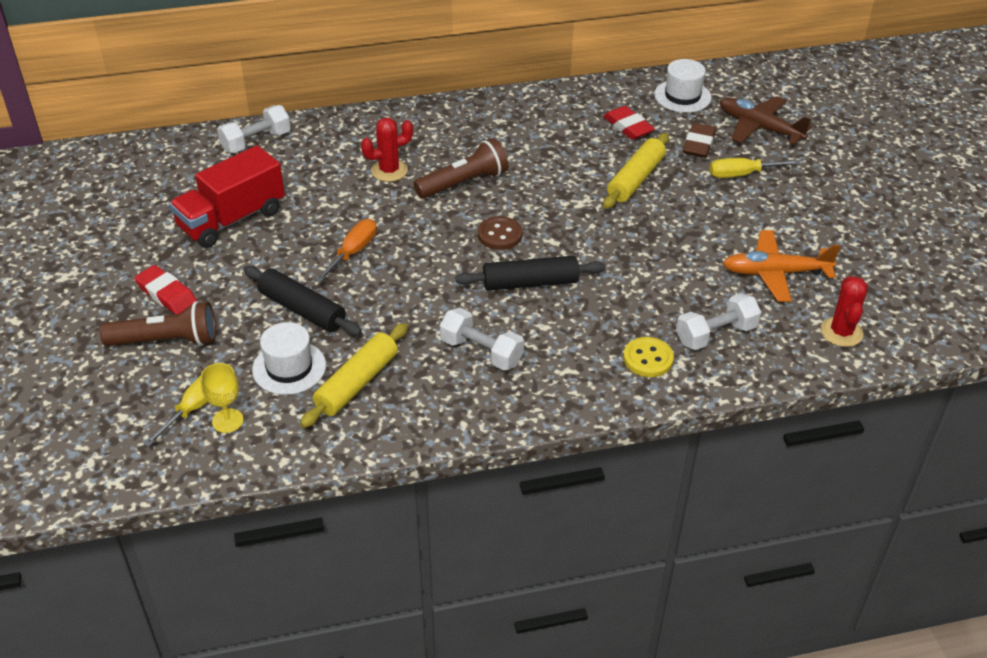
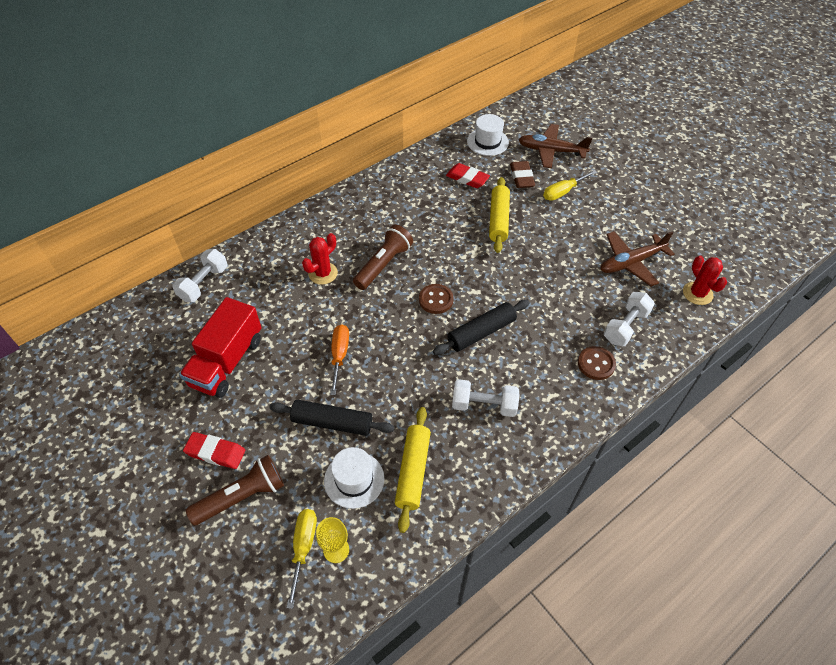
camera: 25 degrees left, 10 degrees up
yellow button [623,337,674,377] -> brown button [578,346,616,380]
orange plane [723,230,841,302] -> brown plane [601,231,675,287]

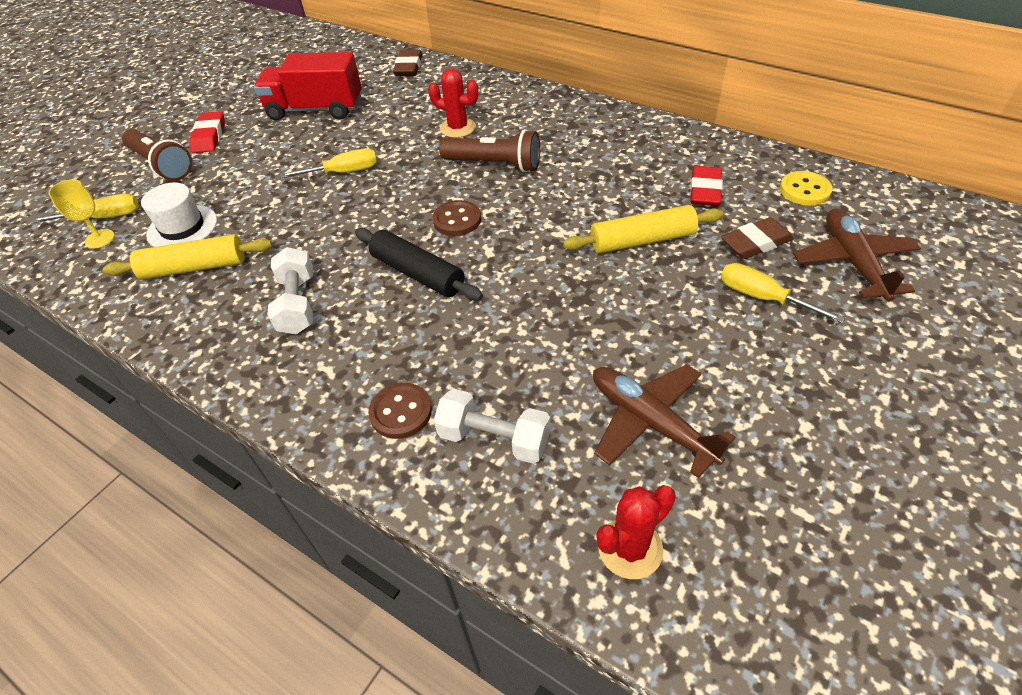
camera: 75 degrees right, 5 degrees down
white dumbbell [172,249,228,302] -> brown eraser [393,49,423,76]
black rolling pin [269,399,394,436] -> none
orange screwdriver [330,325,349,395] -> yellow screwdriver [280,148,377,178]
white hat [467,114,509,156] -> yellow button [780,171,832,206]

